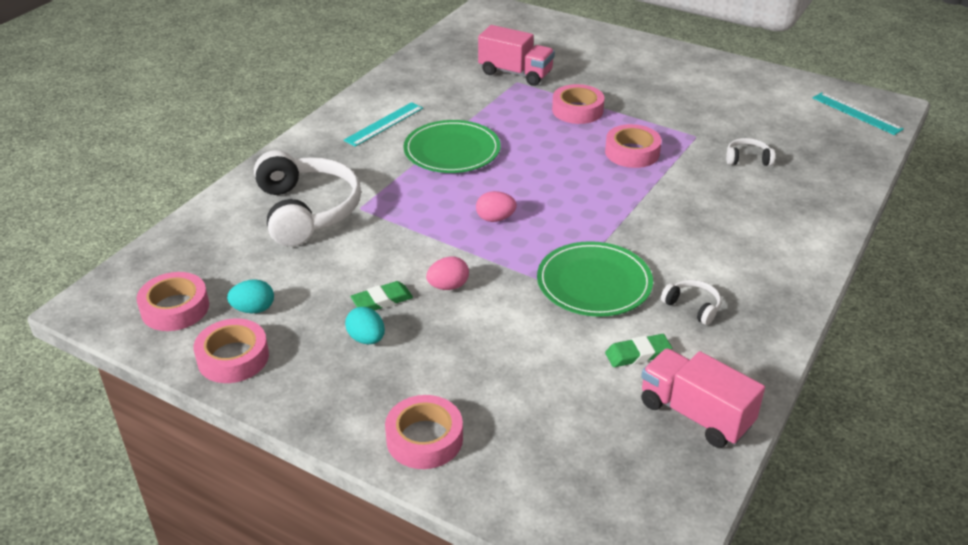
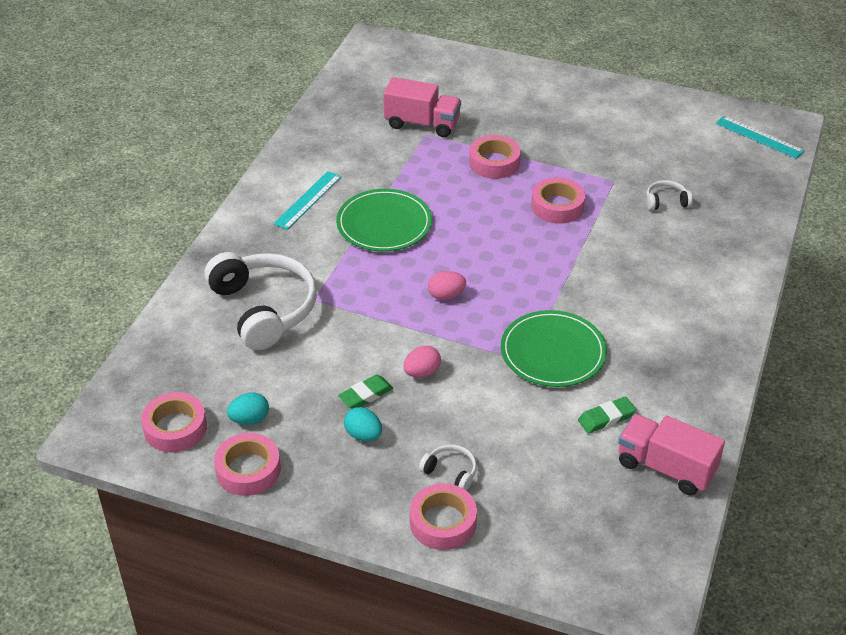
camera: 10 degrees left, 5 degrees up
white headphones [661,280,721,325] -> white headphones moved to [419,445,477,491]

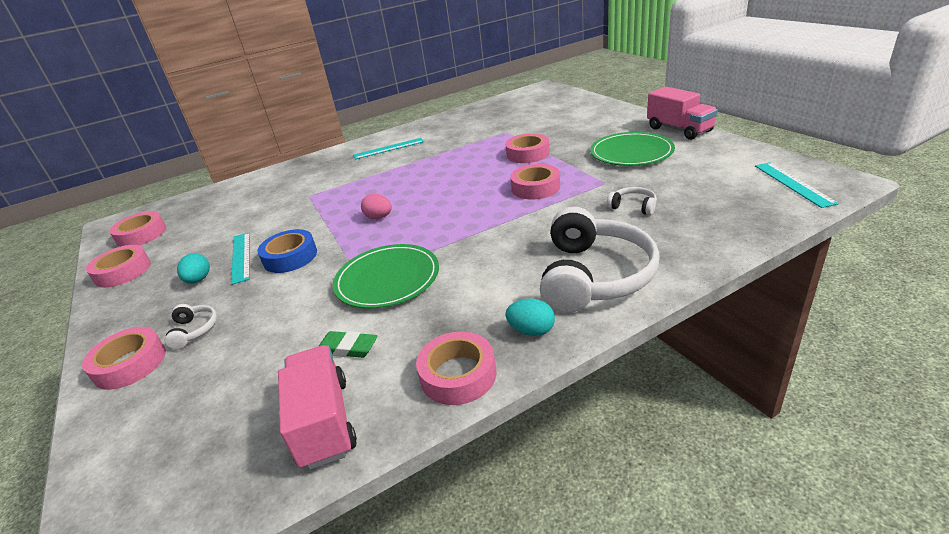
camera: 45 degrees right, 10 degrees down
white headphones [205,252,317,350] -> white headphones moved to [540,207,660,313]
turquoise egg [227,392,269,425] -> turquoise egg moved to [506,299,555,336]
green plate [336,189,432,251] -> green plate moved to [590,132,675,166]
green eraser [338,374,393,409] -> turquoise ruler [231,232,250,285]
pink truck [383,77,461,137] -> pink truck moved to [647,86,718,140]
pink egg [403,345,441,378] -> blue tape [257,229,317,273]
none -> pink tape [416,331,496,405]

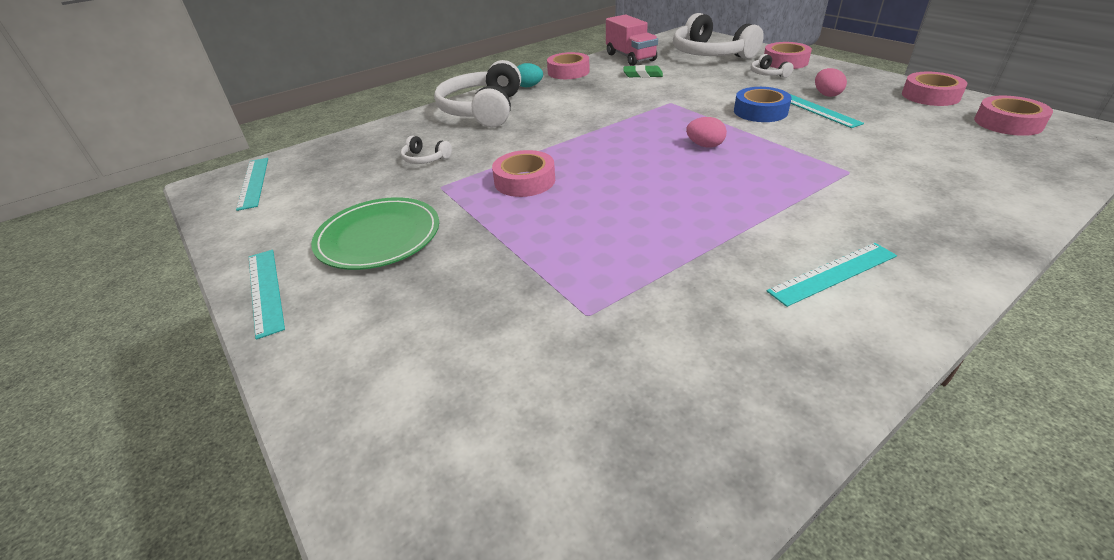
camera: 170 degrees right, 5 degrees up
turquoise egg [177,253,210,284] -> pink egg [815,68,847,97]
green plate [333,244,439,309] -> none
pink tape [505,133,550,163] -> none
pink truck [647,86,718,140] -> turquoise ruler [249,250,285,340]
none -> white headphones [673,13,764,59]

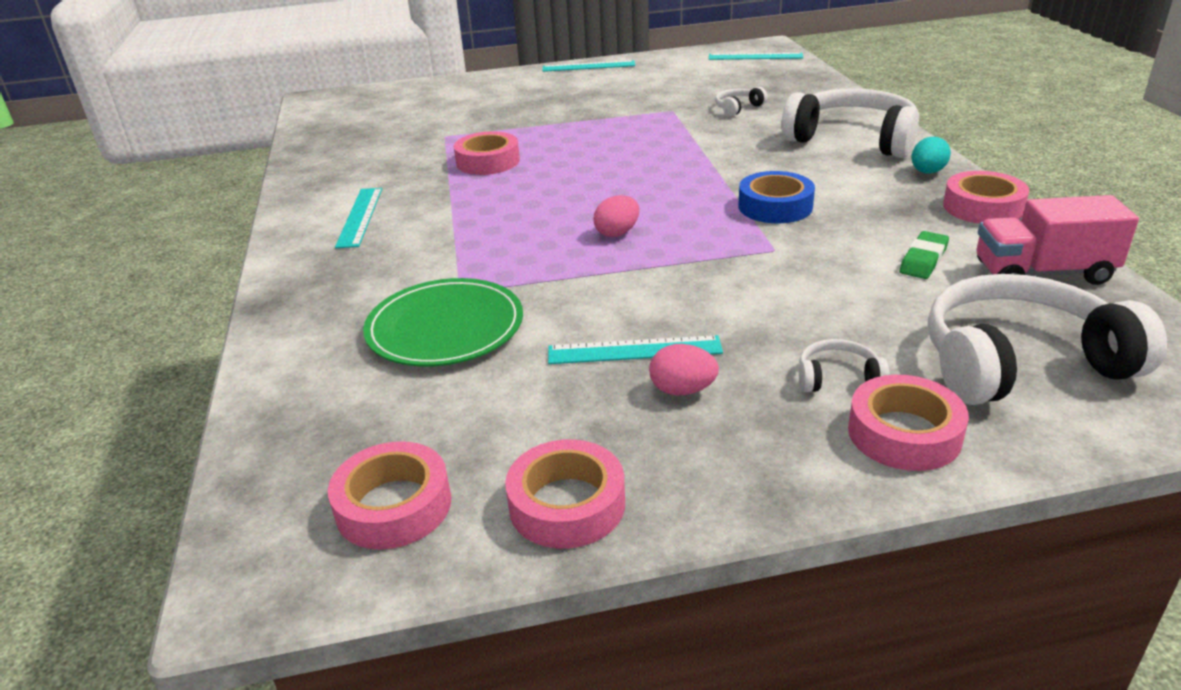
camera: 115 degrees right, 5 degrees down
green plate [311,197,439,270] -> green plate moved to [363,278,523,366]
pink tape [492,150,555,197] -> pink tape moved to [454,131,520,175]
blue tape [734,87,792,122] -> blue tape moved to [738,171,815,223]

